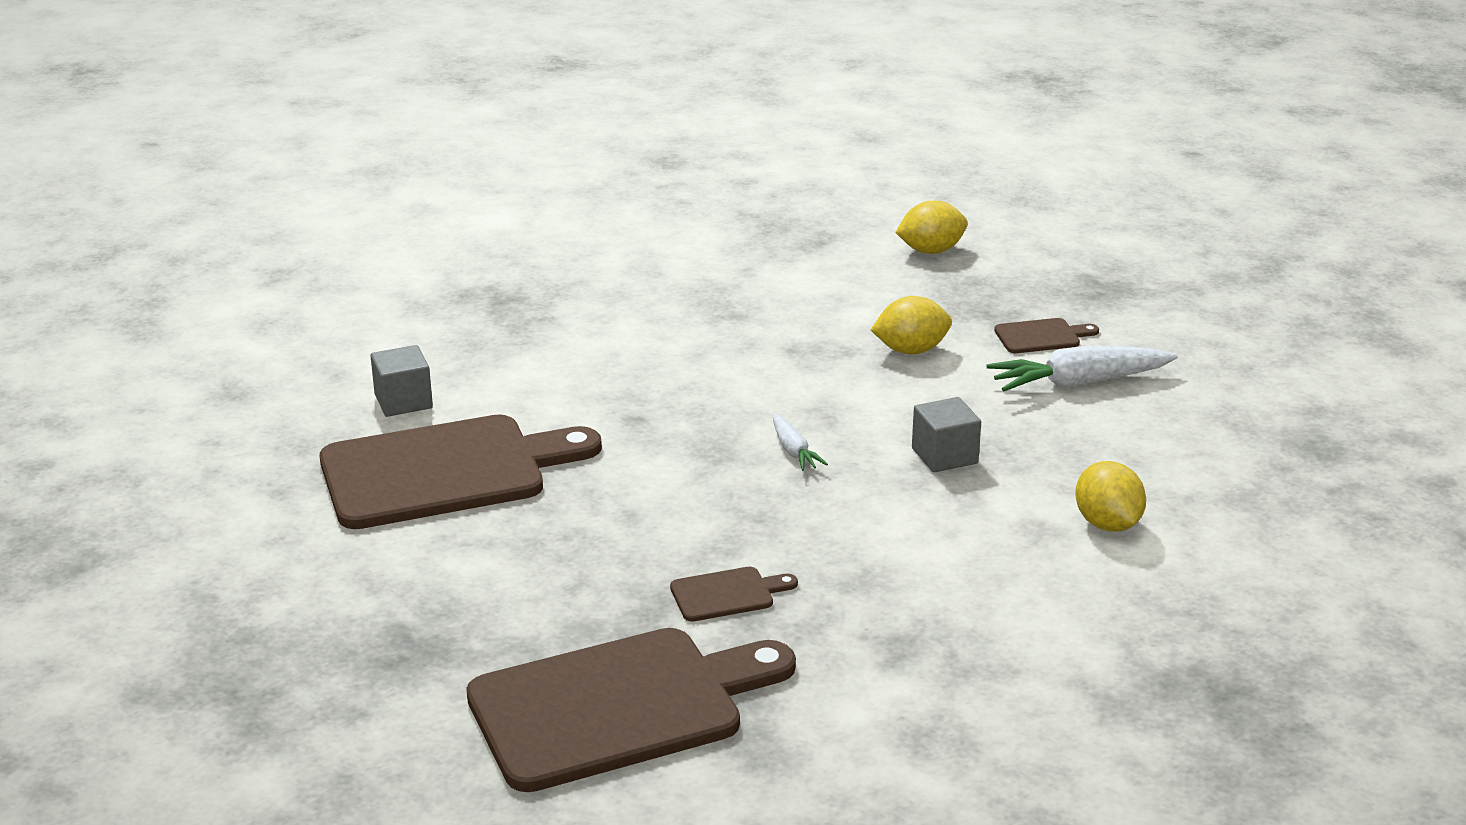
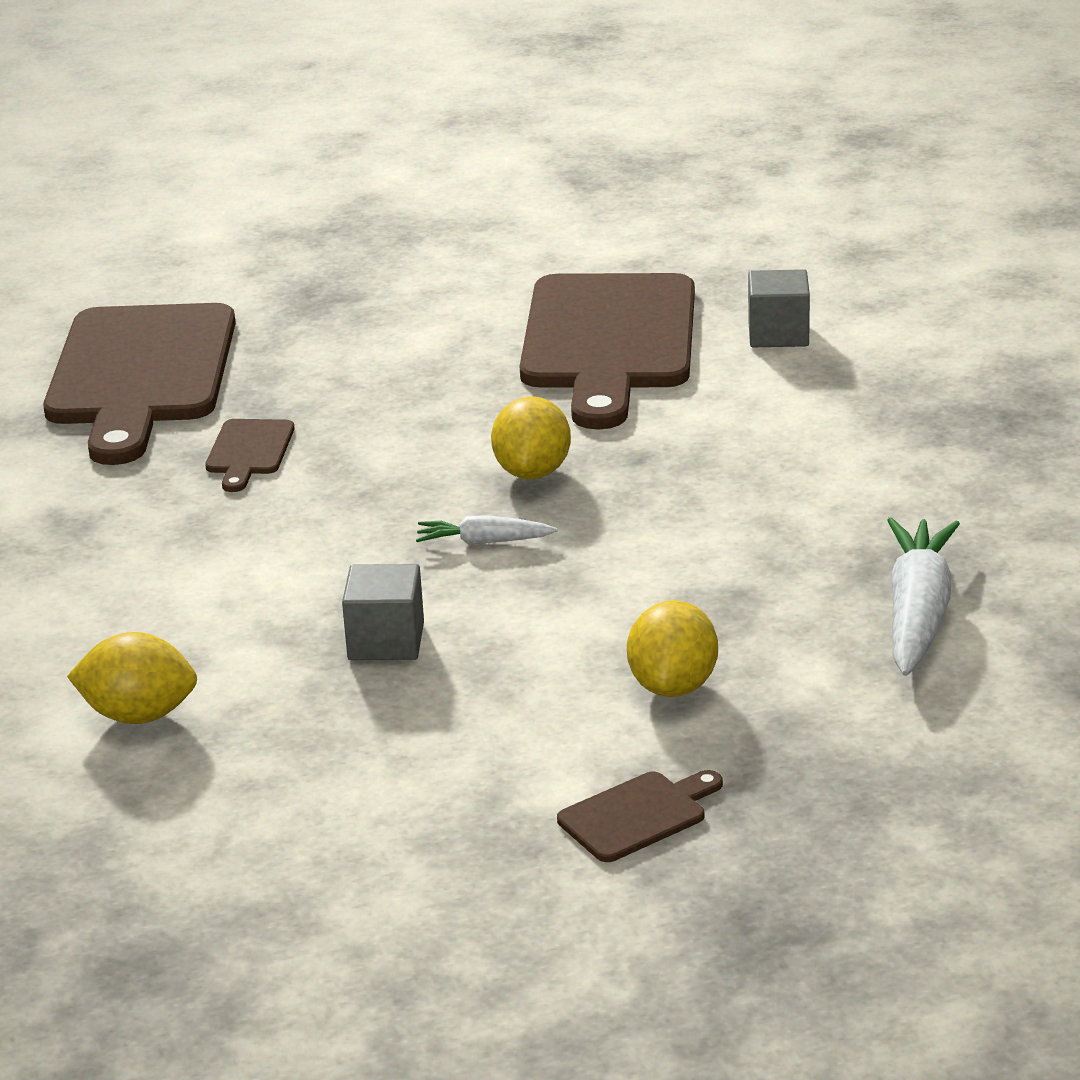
camera: 115 degrees right, 0 degrees up
yellow lemon [895,201,968,254] -> yellow lemon moved to [491,396,571,480]
white carrot [986,346,1178,391] -> white carrot moved to [887,517,960,676]
brown cutting board [994,318,1099,353] -> brown cutting board turned 135 degrees counterclockwise [557,770,723,862]

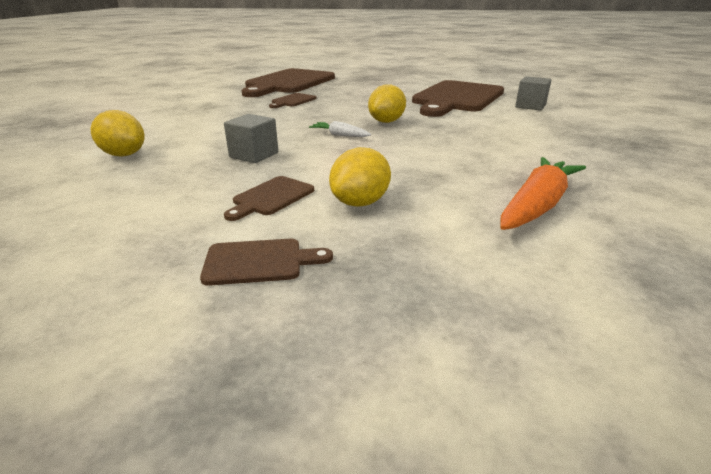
camera: 25 degrees right, 0 degrees up
white carrot [887,517,960,676] -> orange carrot [500,157,586,230]
none -> brown cutting board [224,176,314,221]

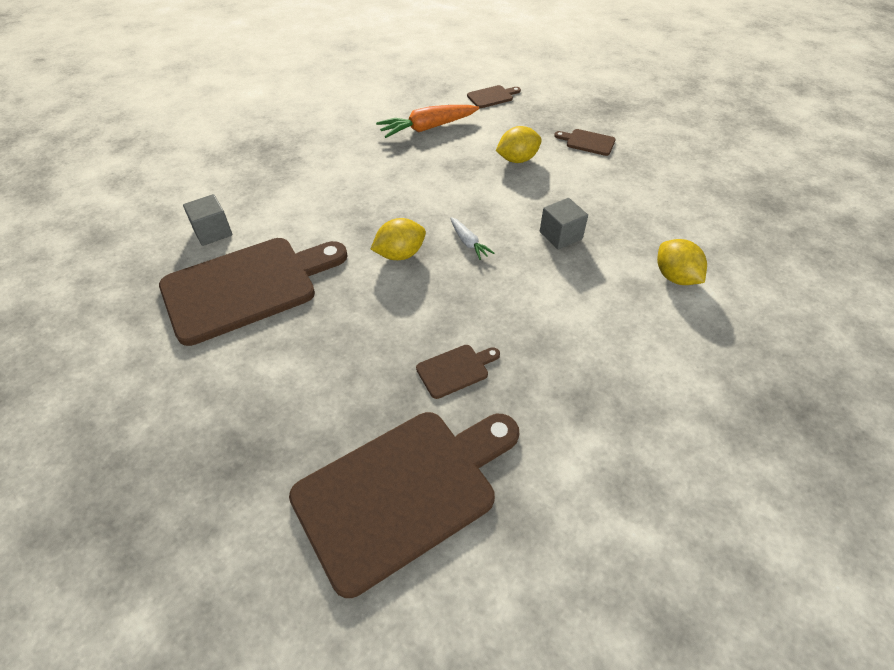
camera: 150 degrees left, 20 degrees up
brown cutting board [224,176,314,221] -> brown cutting board moved to [467,85,521,108]

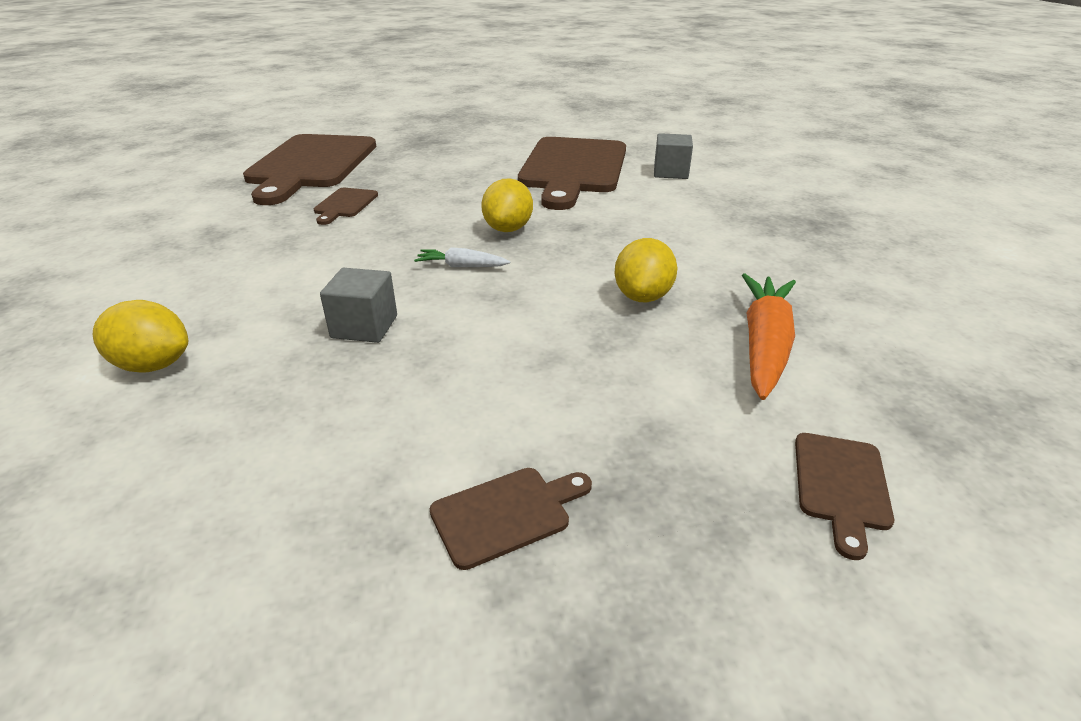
camera: 130 degrees right, 15 degrees down
yellow lemon [496,126,542,163] -> yellow lemon moved to [615,238,677,302]

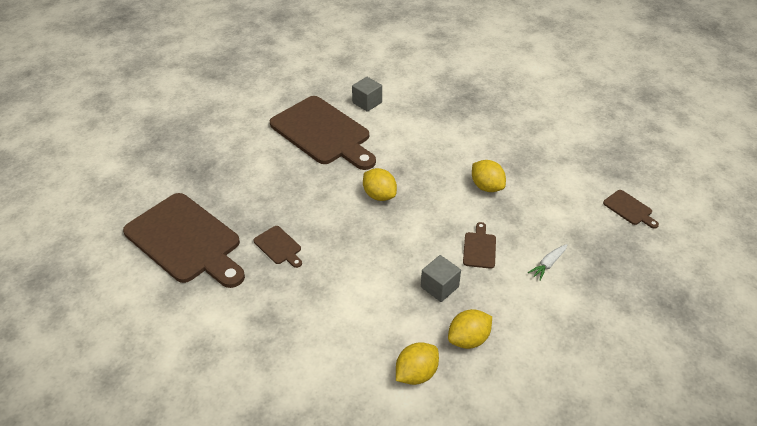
camera: 55 degrees left, 10 degrees up
white carrot [414,247,510,267] -> white carrot moved to [528,244,567,281]
brown cutting board [430,468,592,570] -> brown cutting board moved to [463,222,496,269]
orange carrot [742,274,796,400] -> none
none -> yellow lemon [448,309,492,349]

